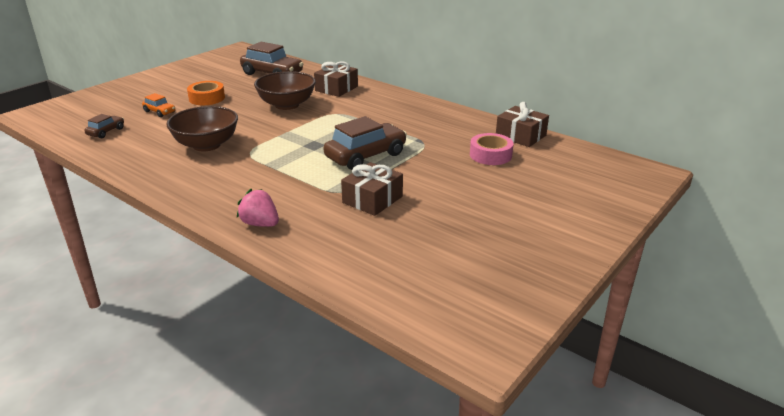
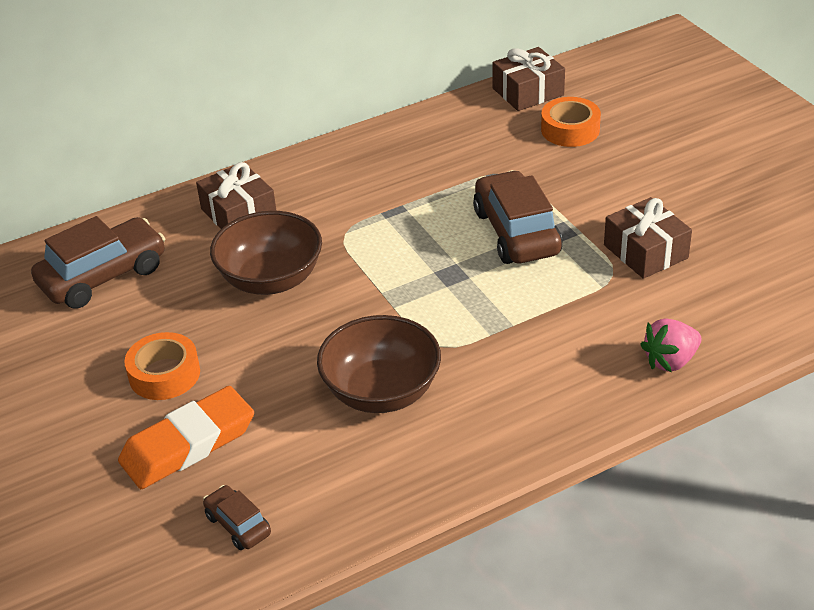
camera: 65 degrees left, 10 degrees up
orange car [142,93,175,117] -> orange eraser [118,386,254,489]
pink tape [470,133,514,165] -> orange tape [541,97,601,147]

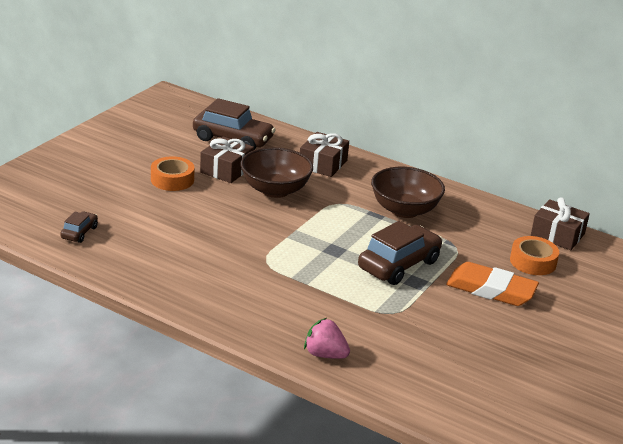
camera: 55 degrees right, 10 degrees down
orange eraser [118,386,254,489] -> orange eraser moved to [446,262,539,306]
brown bowl [317,315,441,413] -> brown bowl moved to [371,167,445,218]
brown gift [604,197,692,279] -> brown gift moved to [200,136,254,183]

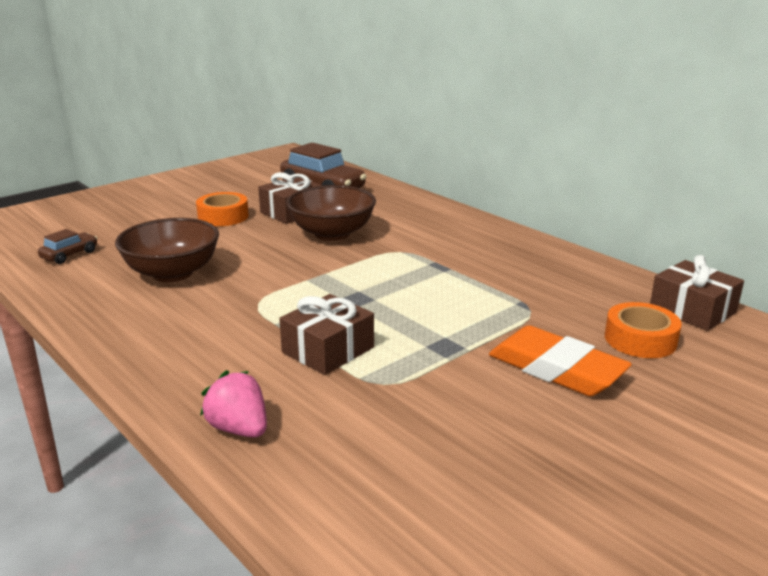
camera: 20 degrees right, 5 degrees down
brown gift [300,132,349,177] -> brown gift moved to [279,294,374,375]
brown car [358,221,443,285] -> none
brown bowl [371,167,445,218] -> brown bowl moved to [115,218,219,282]

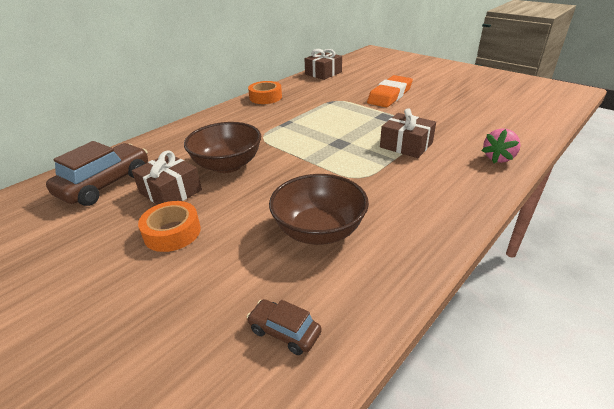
camera: 95 degrees left, 10 degrees up
orange tape [605,302,682,358] -> orange tape moved to [248,81,282,104]

